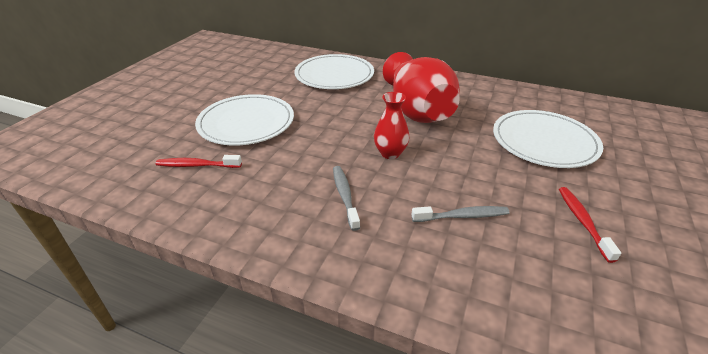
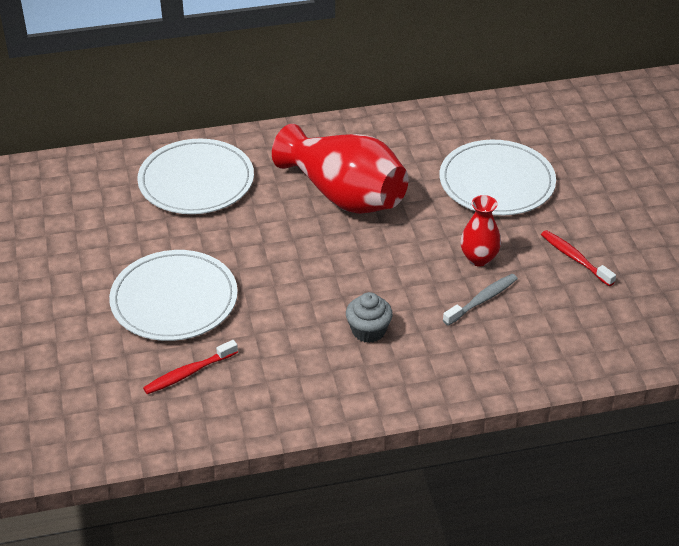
camera: 35 degrees left, 5 degrees up
grey toothbrush [333,166,360,231] -> grey cupcake [346,292,393,343]
red vase [374,92,409,159] -> red vase moved to [461,195,501,267]

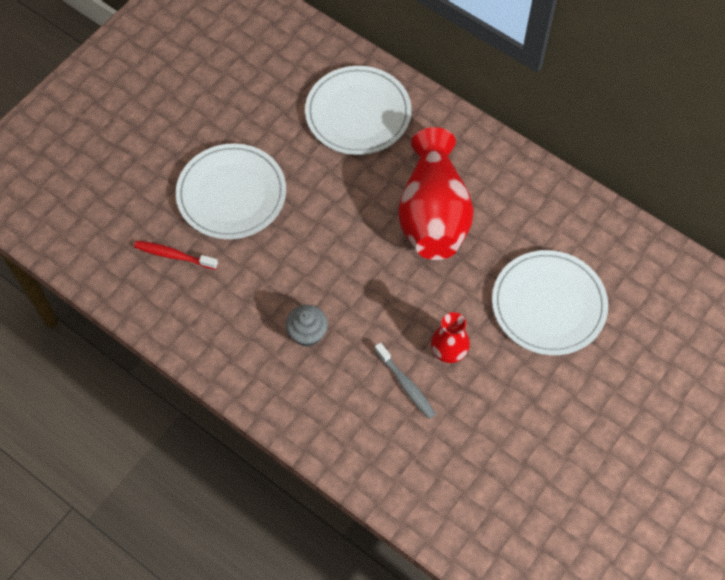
camera: 50 degrees right, 20 degrees up
grey toothbrush [443,274,518,326] -> grey toothbrush turned 45 degrees clockwise [374,342,436,419]
red toothbrush [541,230,616,286] -> none

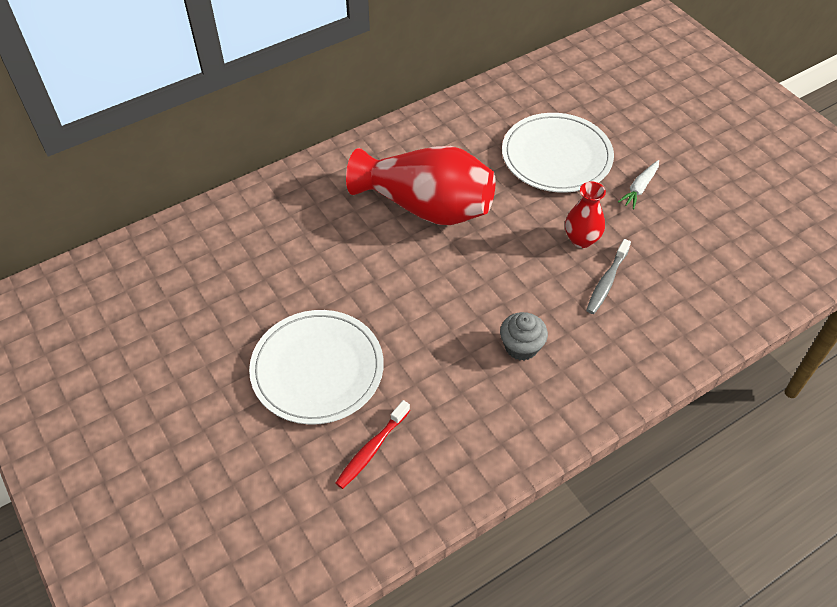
camera: 70 degrees left, 10 degrees down
white plate [305,66,412,155] -> none
grey toothbrush [374,342,436,419] -> grey toothbrush turned 135 degrees clockwise [586,239,631,314]
none -> white carrot [618,160,659,209]

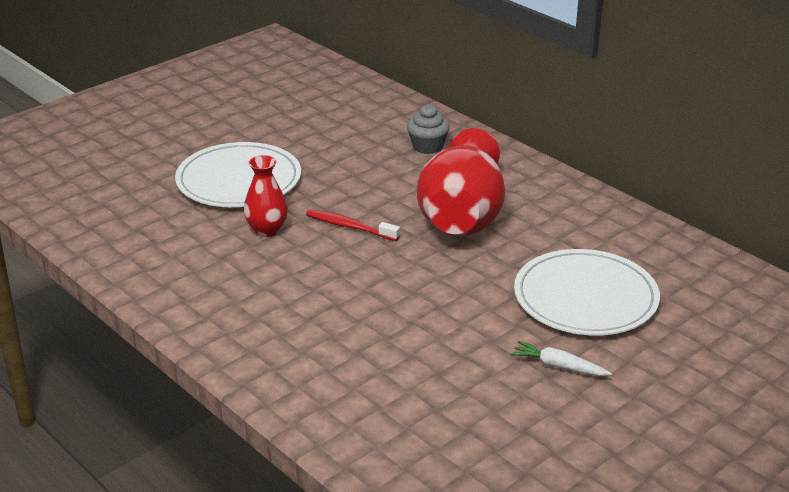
camera: 80 degrees right, 20 degrees down
red toothbrush [335,400,410,489] -> red toothbrush moved to [306,209,400,241]
grey cupcake [500,312,548,360] -> grey cupcake moved to [407,105,450,154]
red vase [565,182,606,248] -> red vase moved to [244,155,288,237]
grey toothbrush [586,239,631,314] -> none

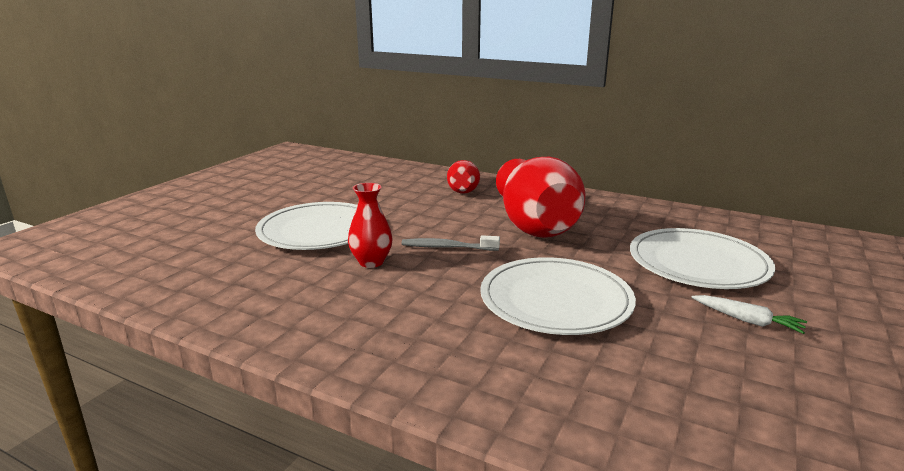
camera: 20 degrees left, 10 degrees down
red toothbrush [306,209,400,241] -> grey toothbrush [402,235,500,251]
grey cupcake [407,105,450,154] -> red vase [447,160,480,194]
white carrot [511,341,612,376] -> white carrot turned 150 degrees counterclockwise [691,295,807,334]
none -> white plate [480,257,636,335]

